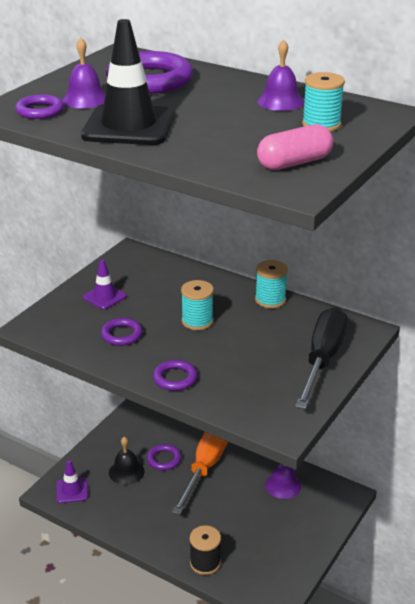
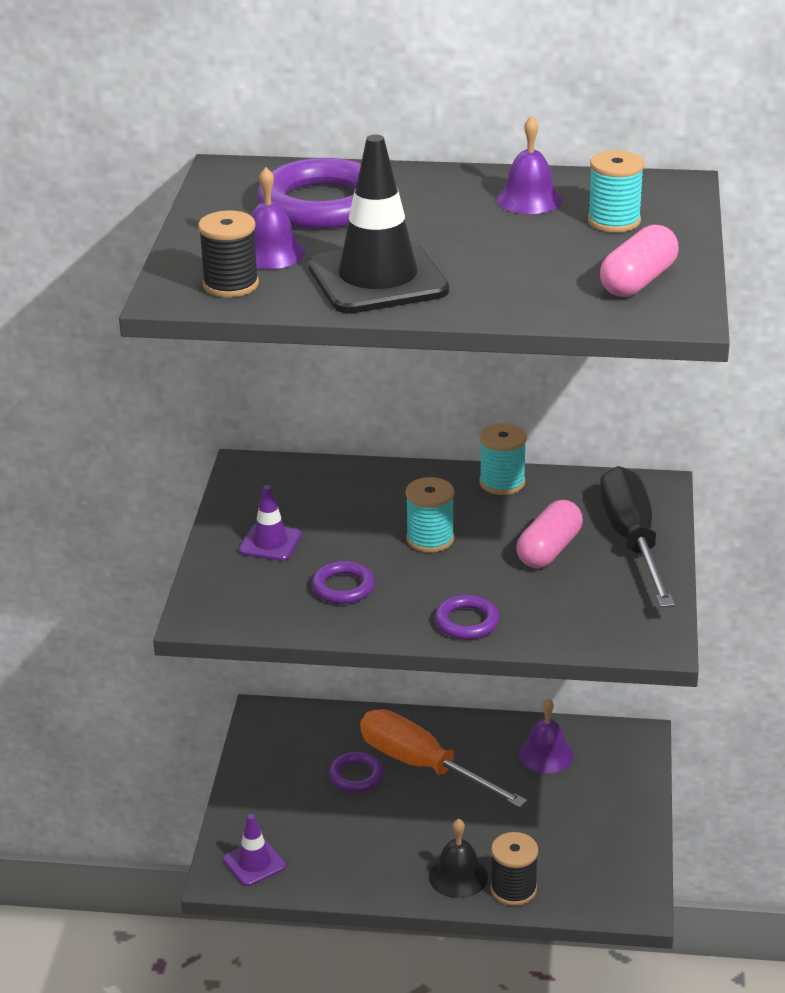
camera: 25 degrees left, 0 degrees up
purple ring [15,94,64,119] -> black spool [198,210,259,297]
black bell [109,437,144,485] -> black bell moved to [429,819,488,898]
orange screwdriver [172,432,228,515] -> orange screwdriver turned 45 degrees counterclockwise [360,709,527,808]
none -> pink capsule [516,500,583,568]

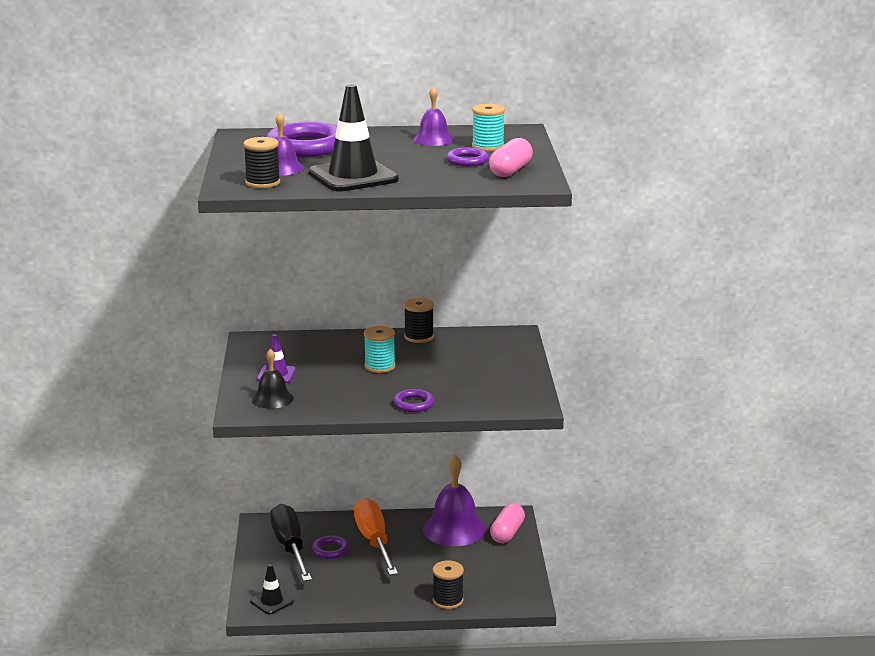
camera: 10 degrees left, 10 degrees down
purple traffic cone [223,814,286,886] -> black traffic cone [250,564,294,614]
purple ring [312,561,375,604] -> purple ring moved to [447,147,489,166]
orange screwdriver [360,709,527,808] -> orange screwdriver turned 45 degrees clockwise [354,498,398,575]
black bell [429,819,488,898] -> black bell moved to [252,349,294,409]
turquoise spool [479,423,527,495] -> black spool [404,298,434,343]
pink capsule [516,500,583,568] -> pink capsule moved to [490,503,525,543]
purple bell [519,698,574,773] -> purple bell [423,455,487,546], size x1.74
black screwdriver [600,466,675,607] -> black screwdriver moved to [270,504,312,581]

